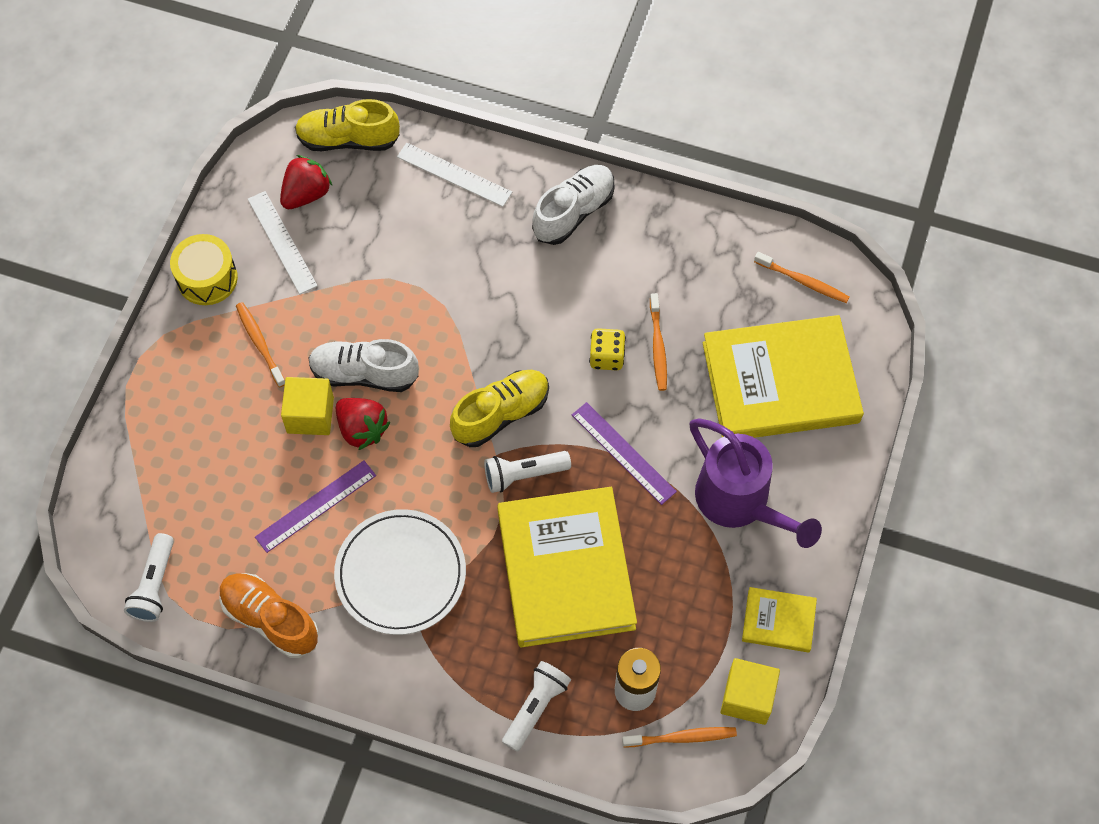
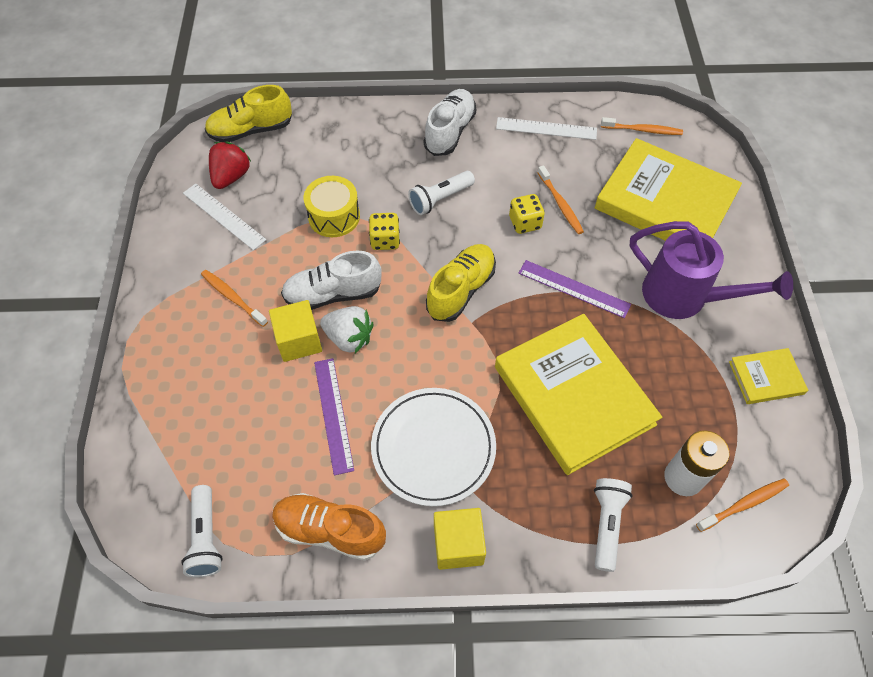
camera: 20 degrees left, 5 degrees down
yellow drum [170,234,238,305] -> yellow drum moved to [304,176,360,237]
purple ruler [255,461,376,553] -> purple ruler turned 45 degrees counterclockwise [314,358,354,475]
red strawberry [336,398,390,450] -> white strawberry [320,306,374,353]
white ruler [397,143,512,207] -> white ruler moved to [496,117,597,140]
white flashlight [484,451,571,493] -> white flashlight moved to [408,171,475,215]
yellow book [703,315,864,438] -> yellow book turned 60 degrees clockwise [595,138,742,241]
yellow cube [721,658,780,725] -> yellow cube moved to [434,508,486,570]
none -> yellow dice [369,213,400,250]

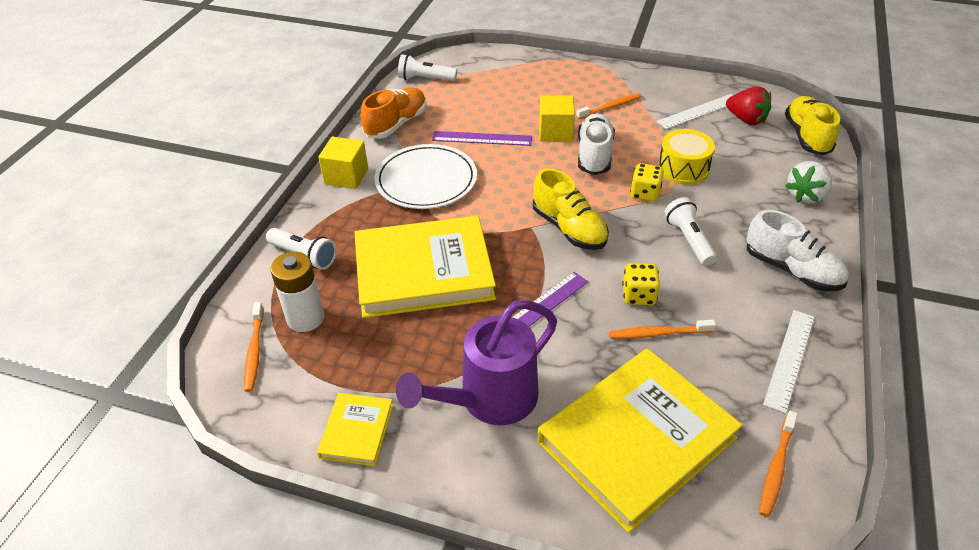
camera: 110 degrees right, 15 degrees down
white strawberry [320,306,374,353] -> white strawberry moved to [785,161,832,203]

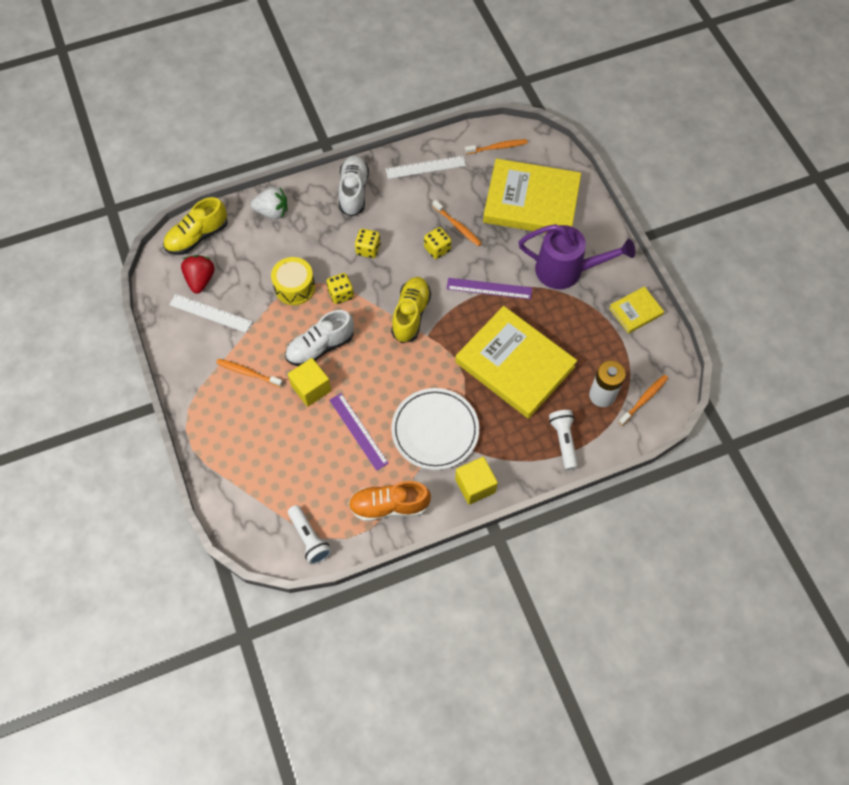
camera: 130 degrees left, 20 degrees up
white flashlight [664,197,717,266] -> yellow dice [355,229,381,258]

